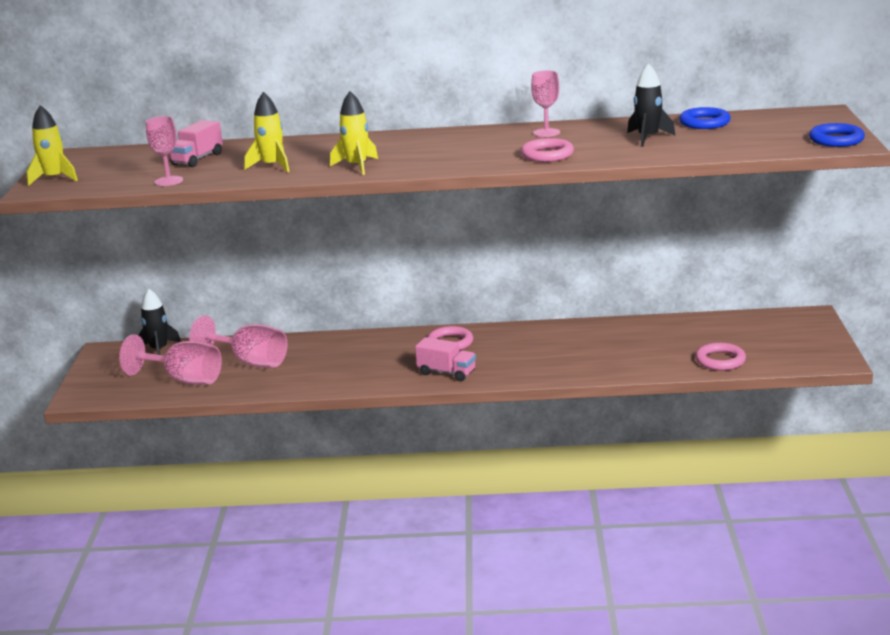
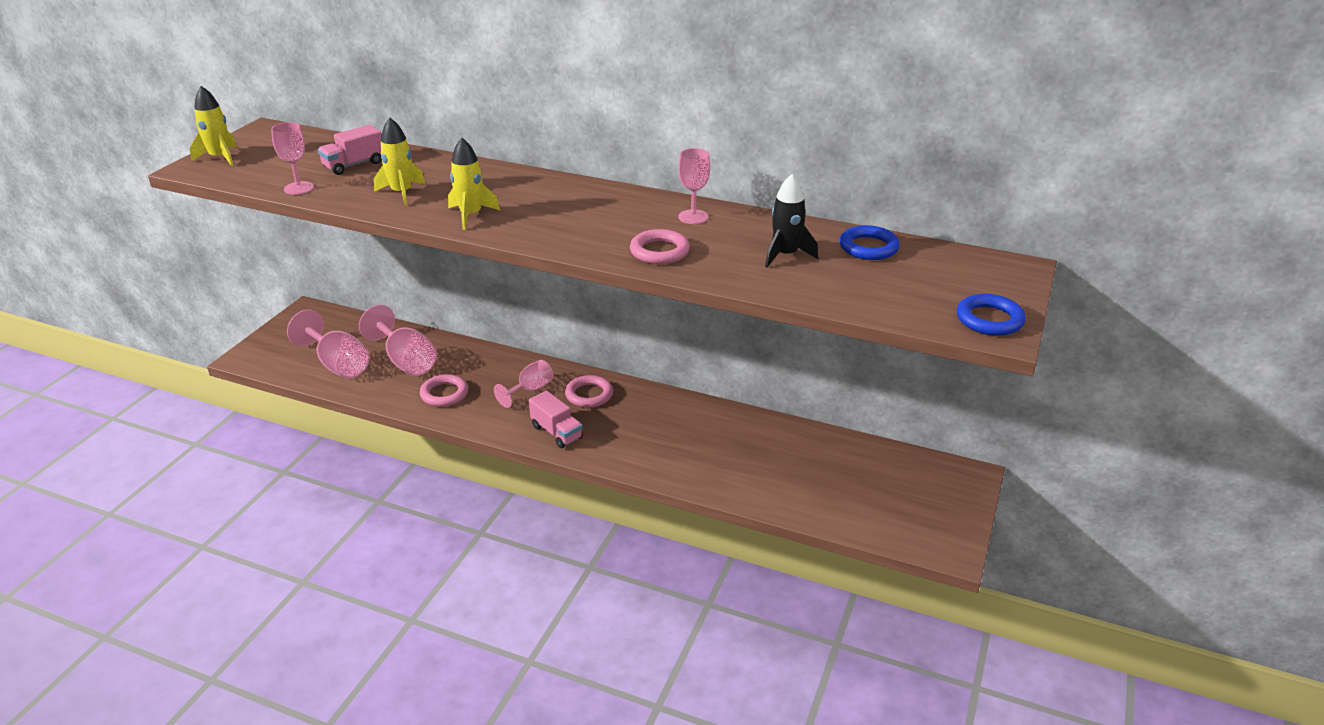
camera: 20 degrees right, 10 degrees up
black rocket [139,289,181,355] -> none
pink ring [695,343,746,371] -> pink ring moved to [420,374,468,407]
none -> pink goblet [494,360,553,408]

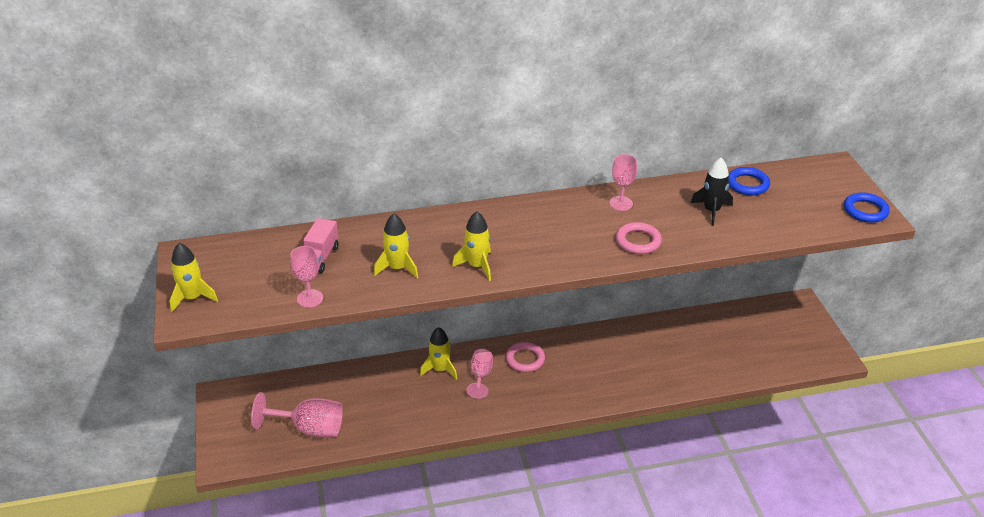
camera: 35 degrees left, 5 degrees up
pink goblet [359,305,437,376] -> none
pink ring [420,374,468,407] -> none
pink truck [529,391,583,448] -> none
none -> yellow rocket [420,327,457,380]

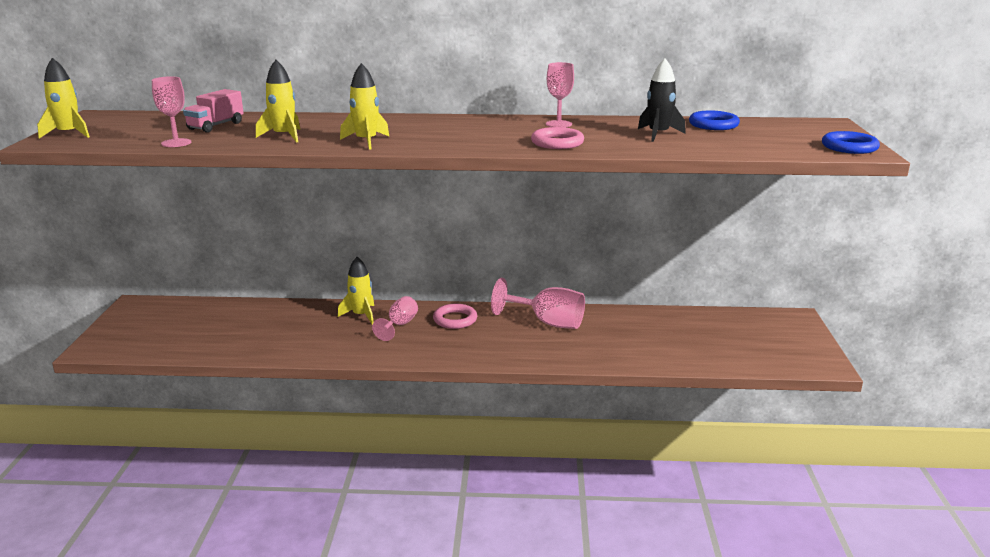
camera: 15 degrees right, 15 degrees down
pink goblet [251,392,343,437] -> pink goblet moved to [491,278,585,329]

